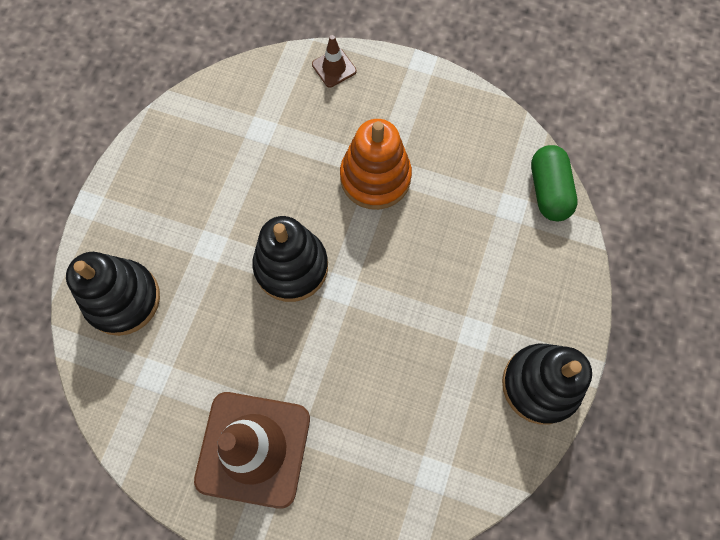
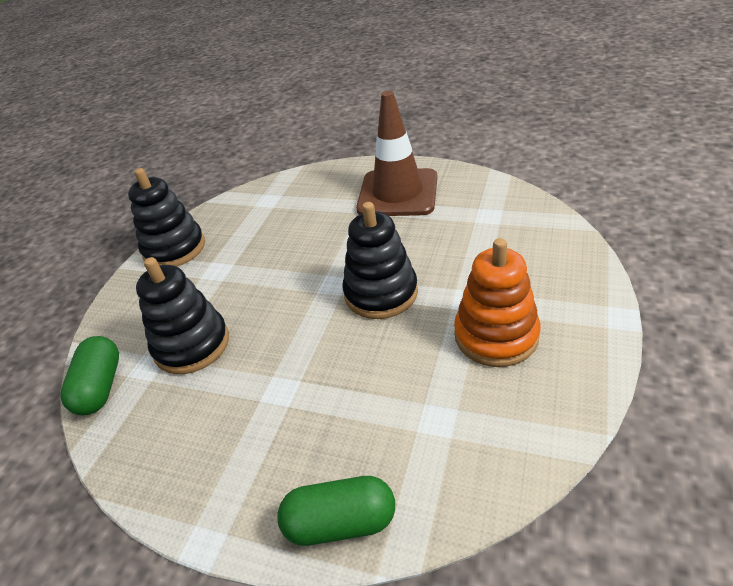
camera: 175 degrees left, 30 degrees down
black stacking toy [66,252,160,336] -> black stacking toy moved to [136,257,229,374]
brown traffic cone [312,35,356,87] -> green capsule [277,476,395,546]
orange stacking toy [340,119,412,210] -> orange stacking toy moved to [454,238,541,367]

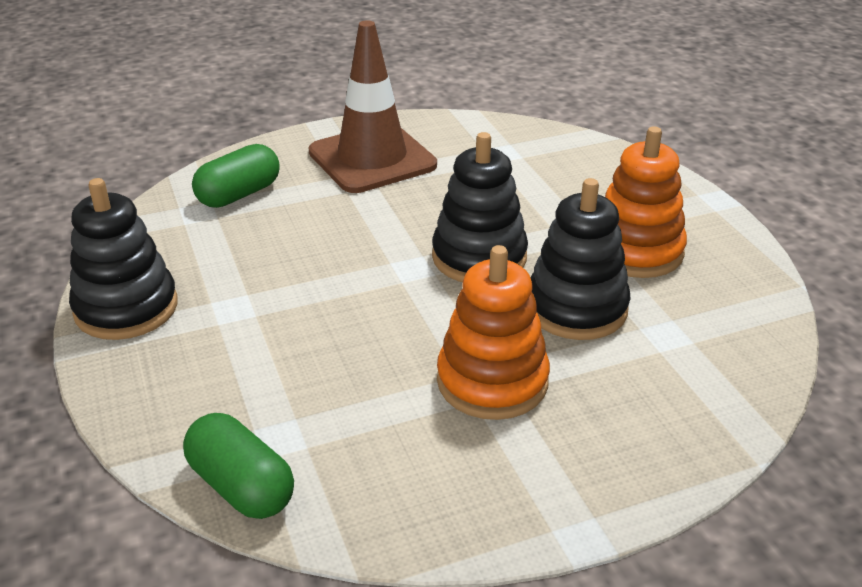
camera: 45 degrees left, 5 degrees down
black stacking toy [136,257,229,374] -> black stacking toy moved to [531,178,631,340]
green capsule [277,476,395,546] -> green capsule moved to [192,144,280,208]
none -> orange stacking toy [437,245,550,420]

